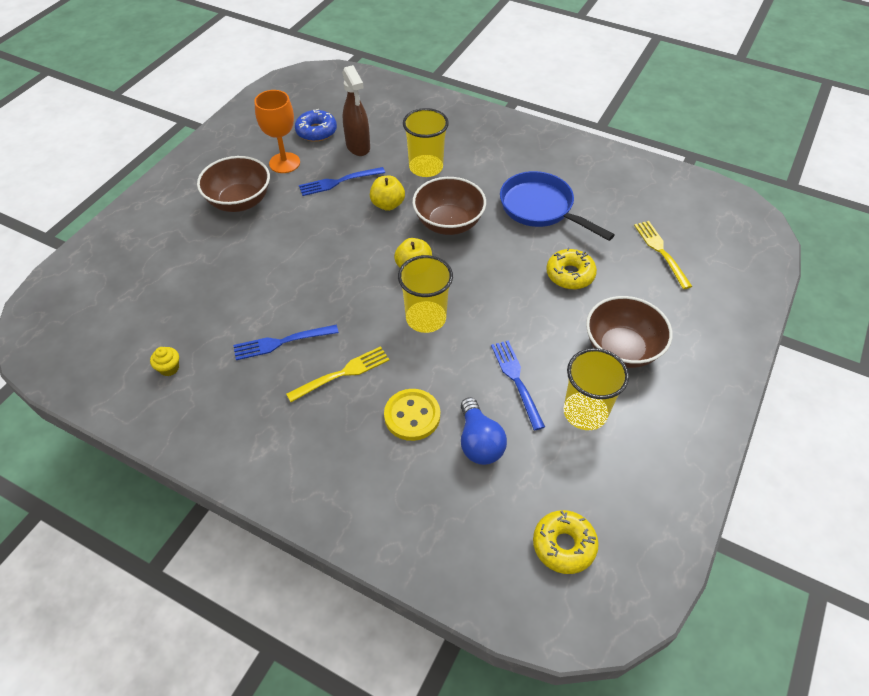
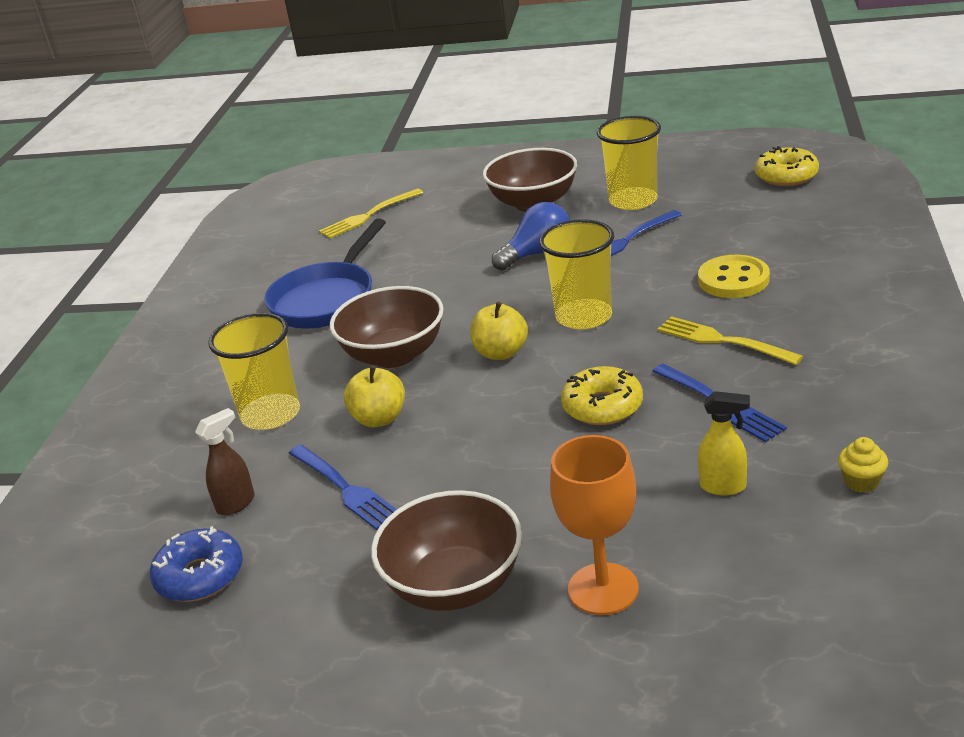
camera: 105 degrees left, 20 degrees down
orange goblet [254,90,300,173] -> orange goblet moved to [550,435,639,615]
brown spray bottle [342,65,370,156] -> brown spray bottle [195,408,255,515], size x0.61
blue light bulb [461,397,507,465] -> blue light bulb moved to [492,202,570,271]
yellow donut [546,248,597,289] -> yellow donut moved to [561,366,643,425]
none -> yellow spray bottle [698,391,750,495]

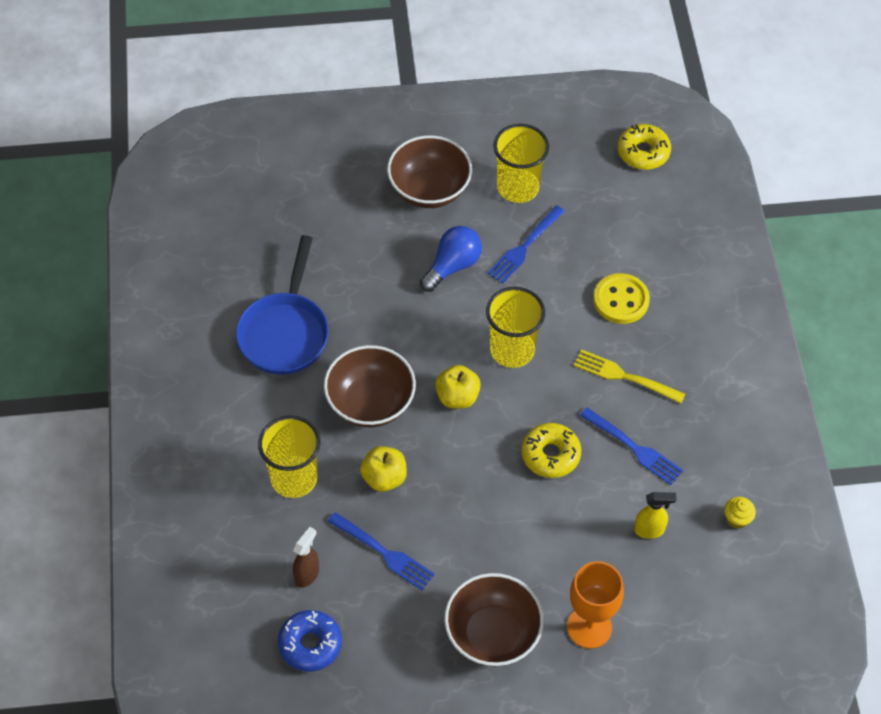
camera: 20 degrees left, 25 degrees up
yellow fork [319,188,424,239] -> none

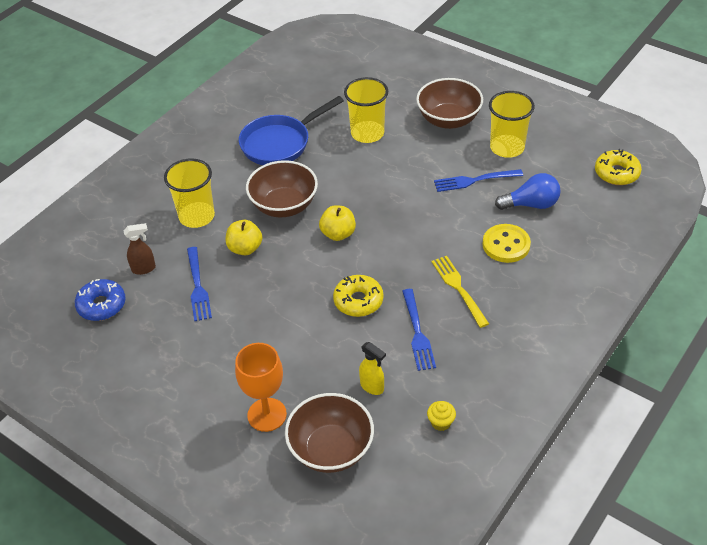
camera: 45 degrees right, 10 degrees down
blue light bulb [420,226,482,292] -> blue light bulb moved to [495,173,561,210]
brown bowl [444,573,544,666] -> brown bowl moved to [285,393,374,473]
yellow cup [486,287,545,368] -> yellow cup moved to [344,77,388,143]

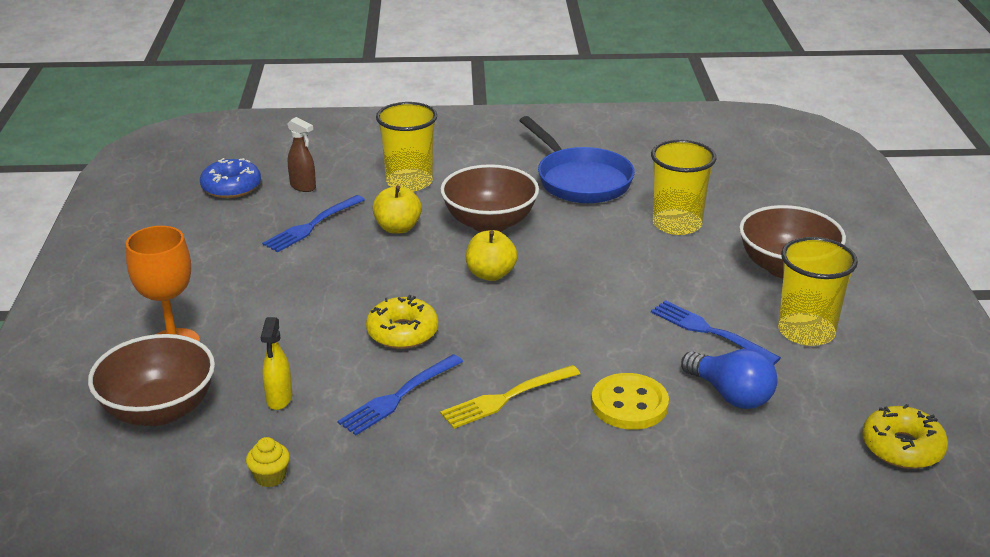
camera: 50 degrees right, 15 degrees down
blue pan [239,96,344,165] -> blue pan turned 135 degrees counterclockwise [519,116,635,203]
yellow fork [432,256,489,328] -> yellow fork turned 150 degrees counterclockwise [440,365,580,429]

